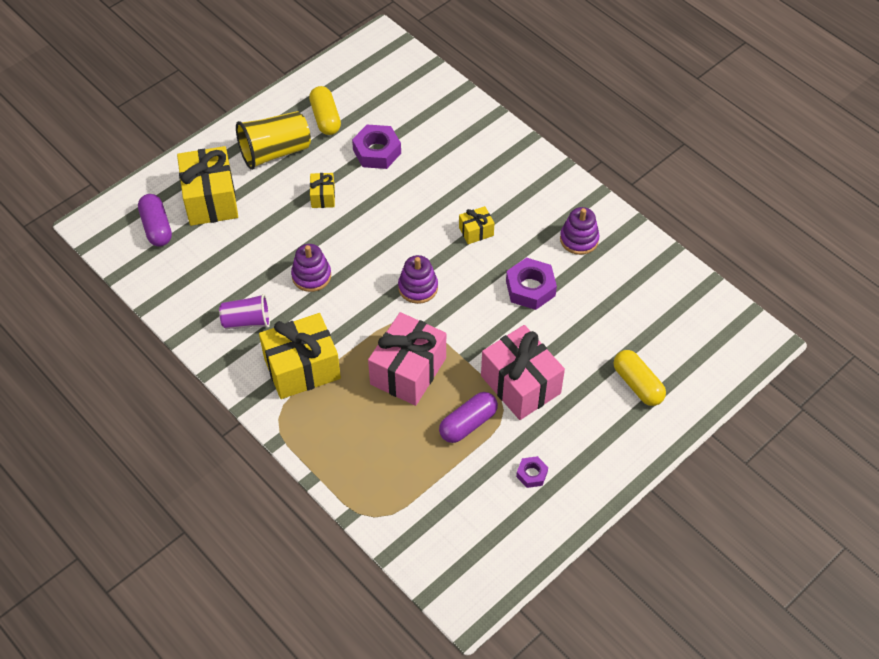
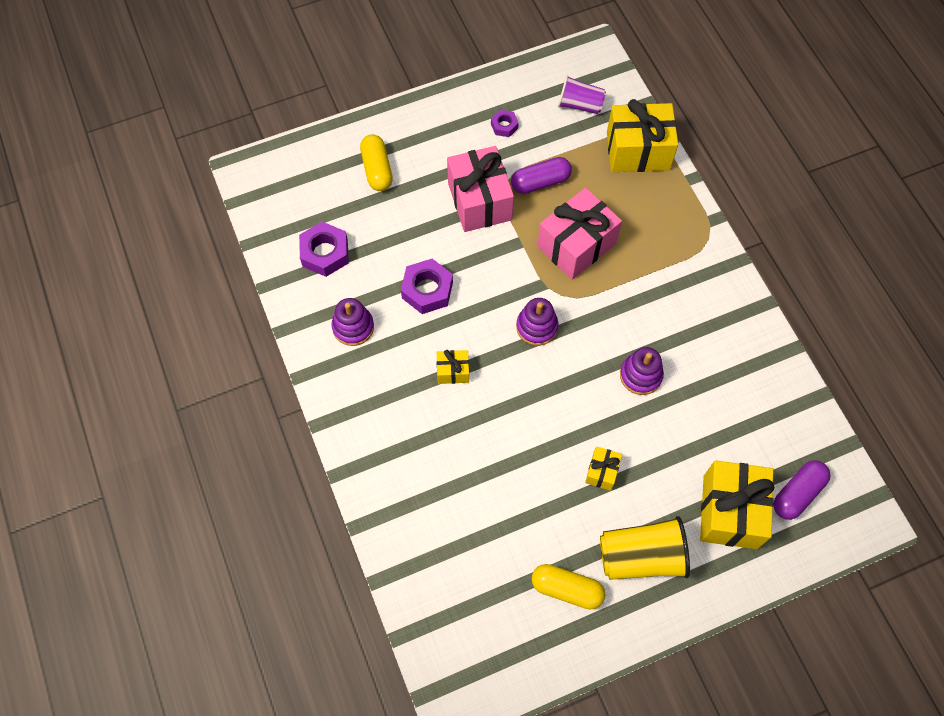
camera: 160 degrees left, 10 degrees up
purple capsule [138,194,172,247] -> purple capsule turned 45 degrees clockwise [774,461,831,520]
purple cup [219,294,270,329] -> purple cup moved to [558,75,606,114]
yellow gift [259,313,341,399] -> yellow gift moved to [607,99,678,172]
yellow capsule [309,86,341,135] -> yellow capsule turned 75 degrees counterclockwise [532,564,605,610]
purple nut [352,125,401,169] -> purple nut moved to [299,222,349,277]

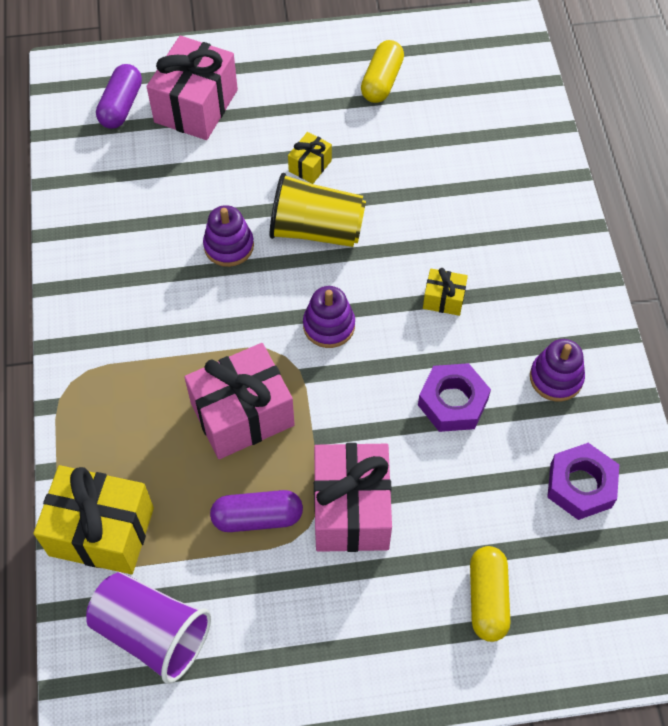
camera: 165 degrees left, 5 degrees down
purple nut [491,110,519,137] -> none
yellow capsule [532,564,605,610] -> yellow capsule turned 75 degrees clockwise [361,40,404,103]
purple cup [558,75,606,114] -> purple cup [86,572,211,684], size x1.56
yellow cup [600,516,690,580] -> yellow cup moved to [270,173,366,247]
yellow gift [700,460,774,549] -> pink gift [147,36,238,140]
purple capsule [774,461,831,520] -> purple capsule turned 45 degrees counterclockwise [96,64,142,129]

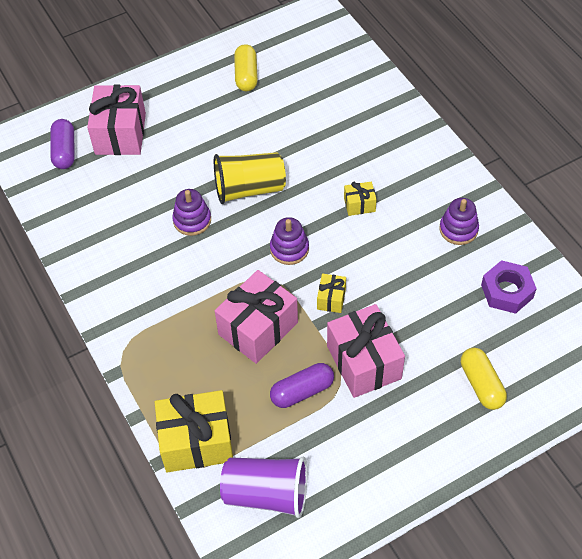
camera: 20 degrees left, 5 degrees down
yellow gift [288,132,332,184] -> yellow gift moved to [317,274,346,313]
purple nut [418,363,491,432] -> none

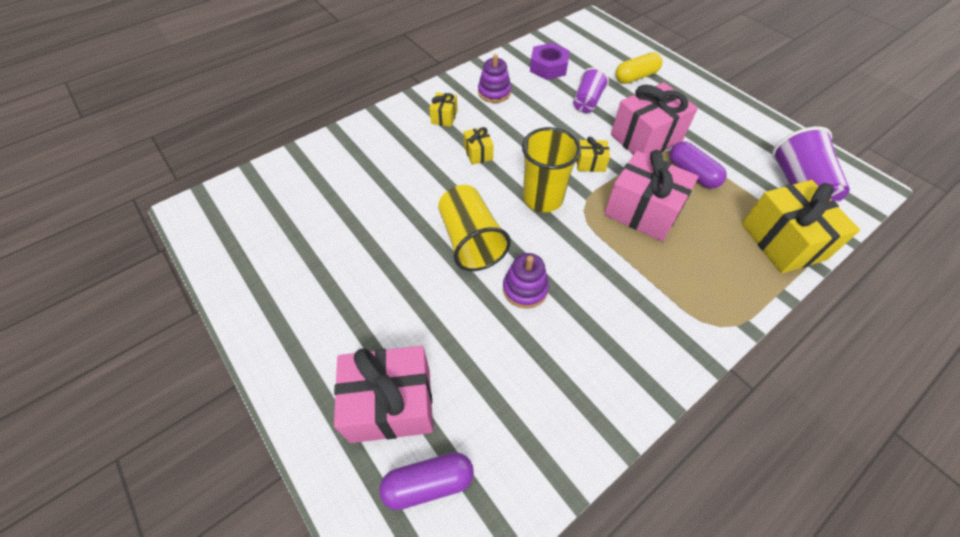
camera: 100 degrees left, 0 degrees up
yellow capsule [234,44,258,91] -> none
purple stacking toy [270,217,309,265] -> yellow cup [522,127,581,212]
none -> yellow gift [429,92,458,127]
none -> purple cup [573,67,609,113]

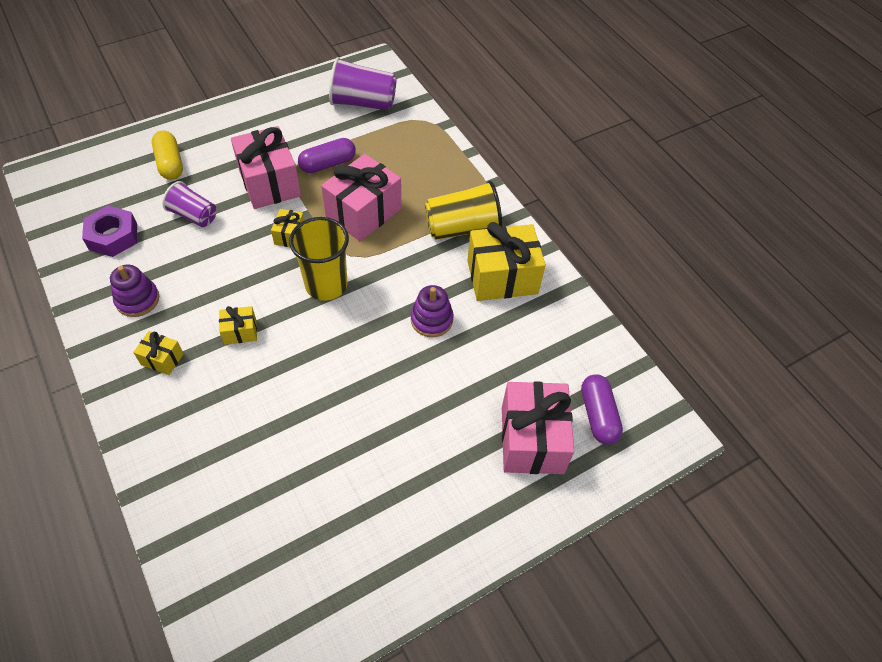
camera: 85 degrees left, 0 degrees up
yellow cup [438,185,511,271] -> yellow cup moved to [425,181,502,240]
yellow gift [742,180,860,274] -> yellow gift moved to [467,222,546,301]

